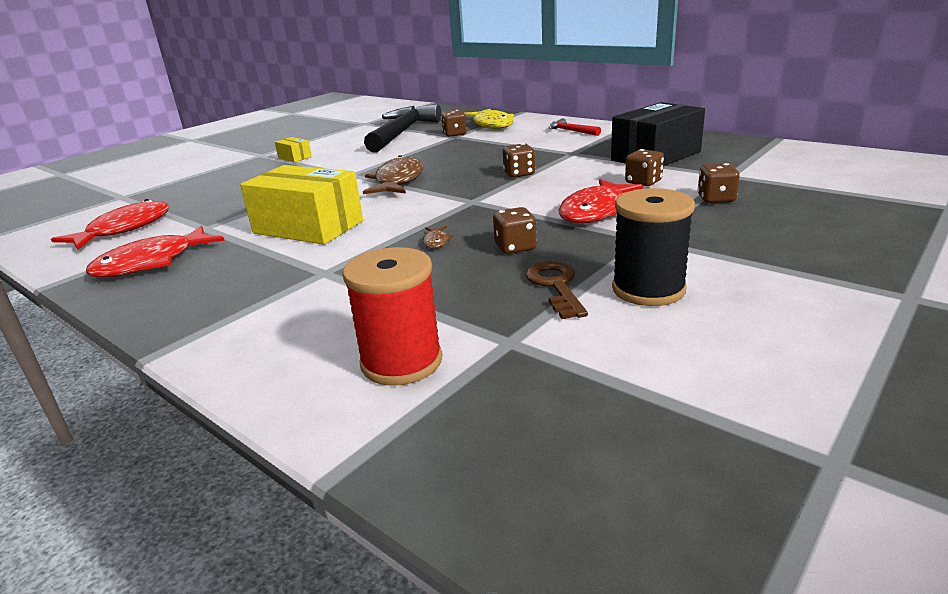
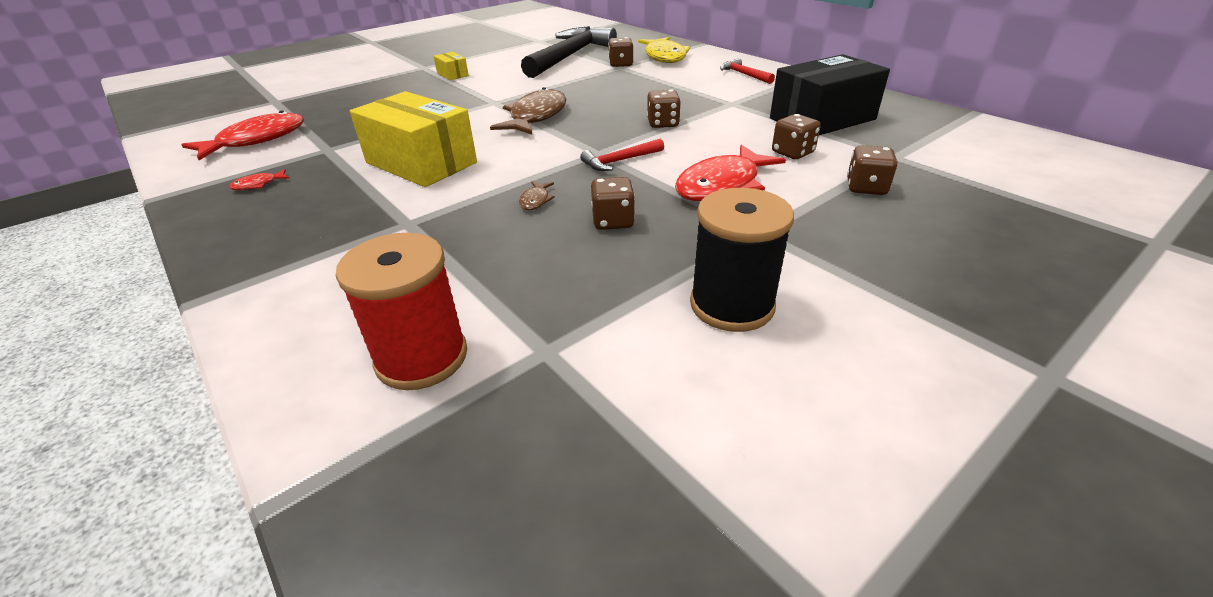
camera: 10 degrees right, 10 degrees up
red fish [86,226,225,277] -> red fish [229,169,290,190], size x0.42
brown key [525,261,588,319] -> none
none -> red hammer [580,139,664,171]

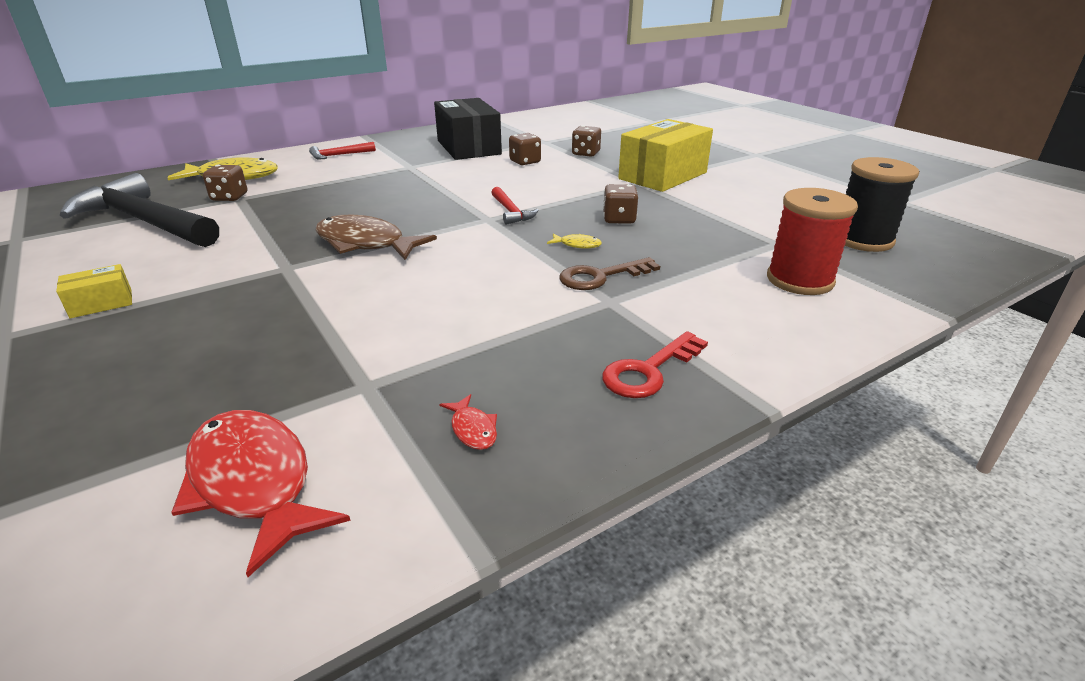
camera: 85 degrees left, 5 degrees down
yellow box [350,91,477,187] -> yellow box moved to [618,119,713,192]
brown fish [519,182,555,210] -> yellow fish [547,234,602,249]
brown dice [647,89,681,128] -> none
red fish [675,145,786,201] -> none
black spool [690,188,794,332] -> black spool moved to [845,157,919,252]
none -> brown key [559,257,660,290]
none -> red key [602,331,708,398]

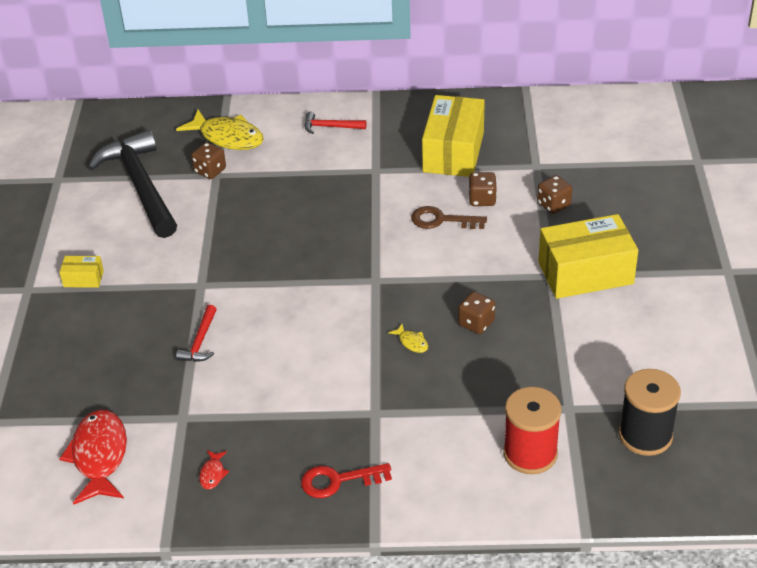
camera: 35 degrees right, 10 degrees up
brown fish [315,215,437,260] -> none
black box [434,98,502,160] -> yellow box [422,95,485,177]
red hammer [491,187,539,225] -> red hammer moved to [176,305,217,362]
brown key [559,257,660,290] -> brown key moved to [411,206,487,229]

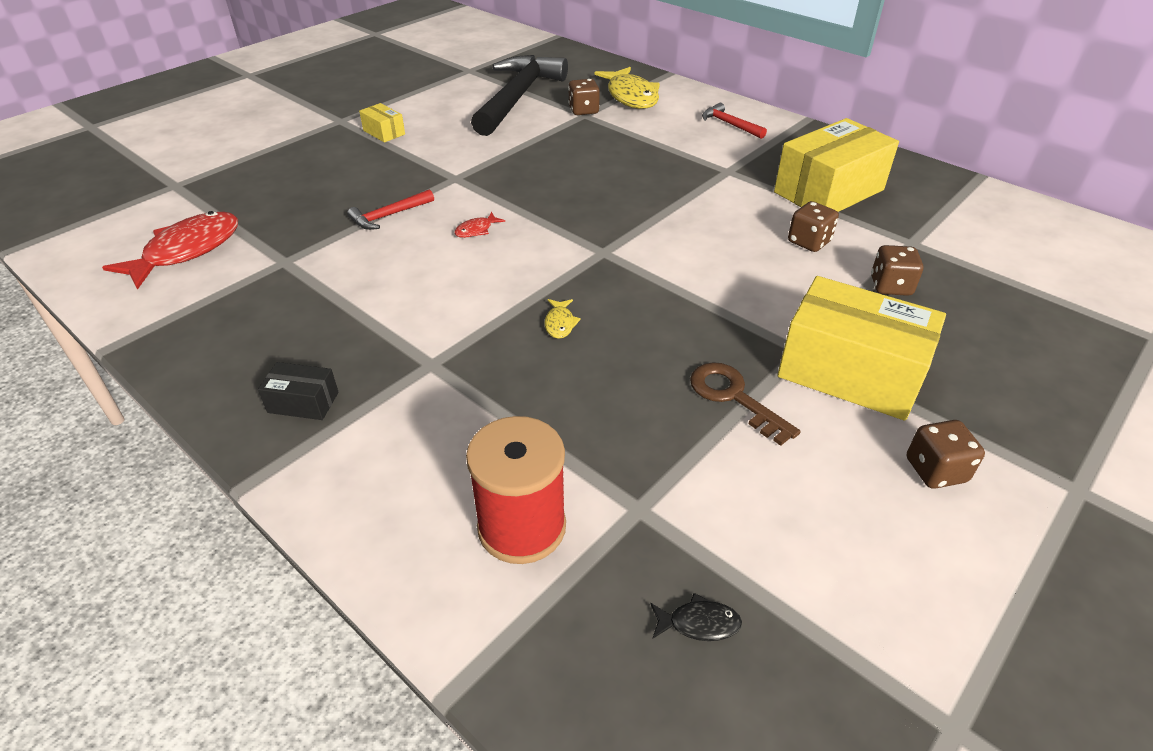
camera: 40 degrees right, 0 degrees up
red fish [199,450,229,490] -> red fish moved to [454,212,505,238]
red key [301,463,392,498] -> black box [258,362,339,420]
brown key [411,206,487,229] -> brown key moved to [690,362,801,446]
brown dice [458,291,495,334] -> brown dice moved to [907,420,985,489]
black spool [619,369,681,456] -> black fish [650,593,742,641]

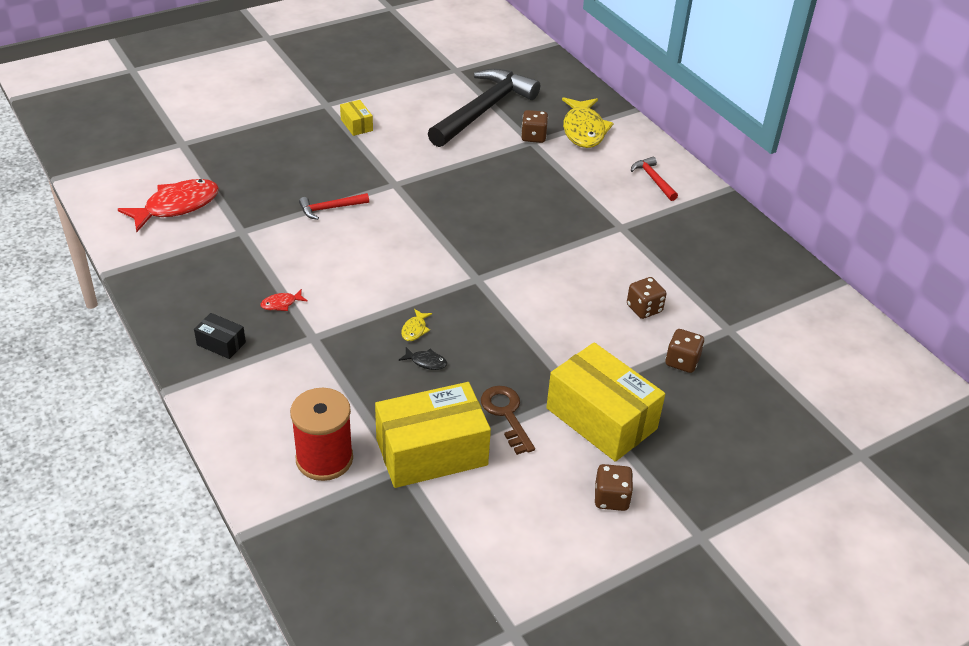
camera: 15 degrees right, 0 degrees up
red fish [454,212,505,238] -> red fish moved to [261,289,308,311]
black fish [650,593,742,641] -> black fish moved to [399,347,447,370]
yellow box [774,118,899,212] -> yellow box moved to [375,382,491,488]

